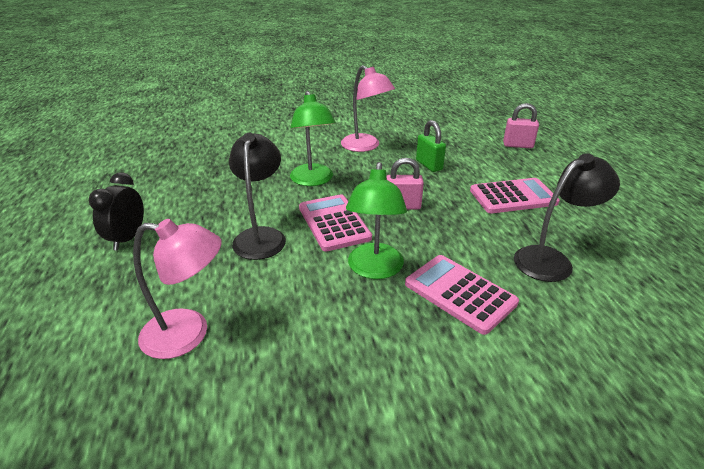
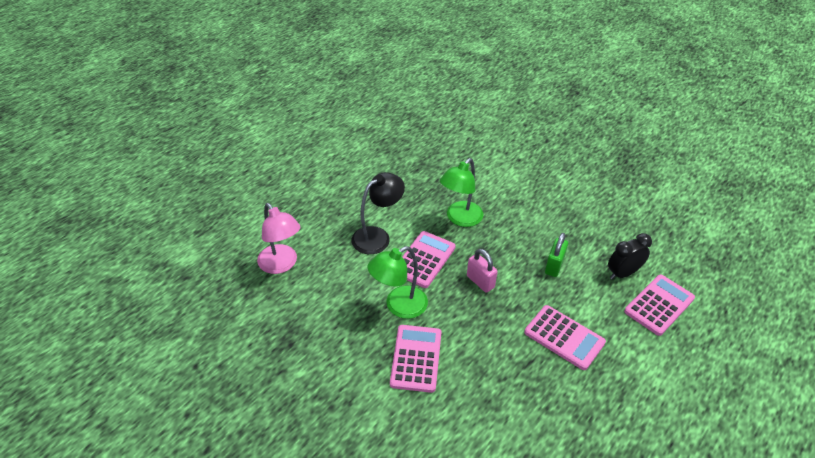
camera: 50 degrees right, 10 degrees up
black clock [89,172,144,250] -> black clock moved to [608,233,652,280]
pink lamp [341,65,395,152] -> none
pink padlock [503,103,539,148] -> pink calculator [624,274,695,336]
black lamp [514,153,620,282] -> none

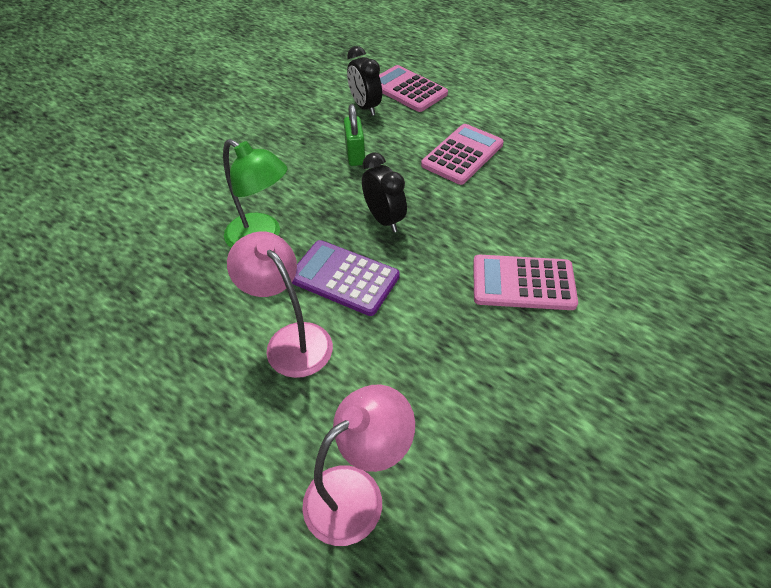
camera: 90 degrees left, 5 degrees up
black lamp [351,172,405,254] -> pink lamp [227,231,333,378]
green lamp [368,246,428,319] -> none
pink calculator [402,231,456,288] -> purple calculator [292,240,400,316]
pink padlock [467,249,498,293] -> black clock [362,153,407,232]
green padlock [545,233,568,277] -> green padlock turned 60 degrees clockwise [344,104,365,166]

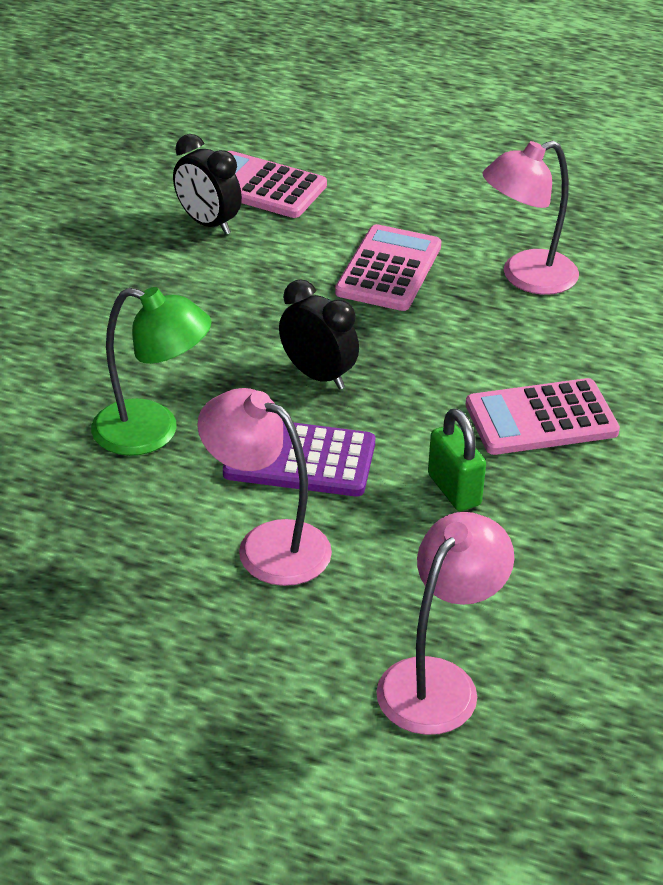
camera: 20 degrees left, 10 degrees down
green padlock [344,104,365,166] -> green padlock moved to [428,408,486,511]
none -> pink lamp [482,140,579,295]

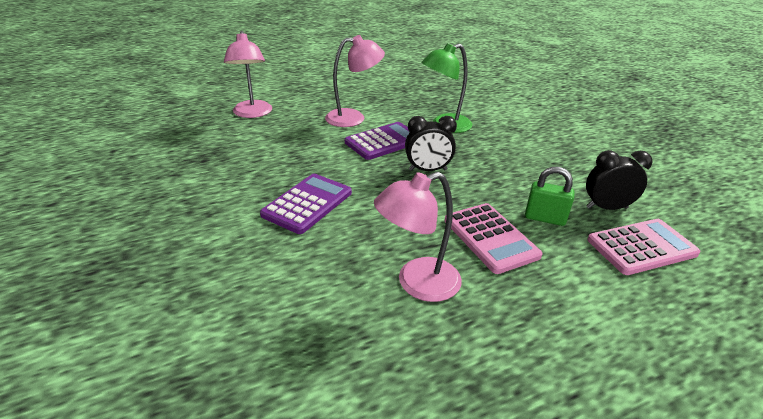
camera: 135 degrees right, 5 degrees down
green padlock [428,408,486,511] -> green padlock moved to [525,167,575,226]
pink calculator [466,378,620,455] -> purple calculator [260,174,352,234]
pink lamp [482,140,579,295] -> pink lamp turned 135 degrees counterclockwise [374,172,462,302]

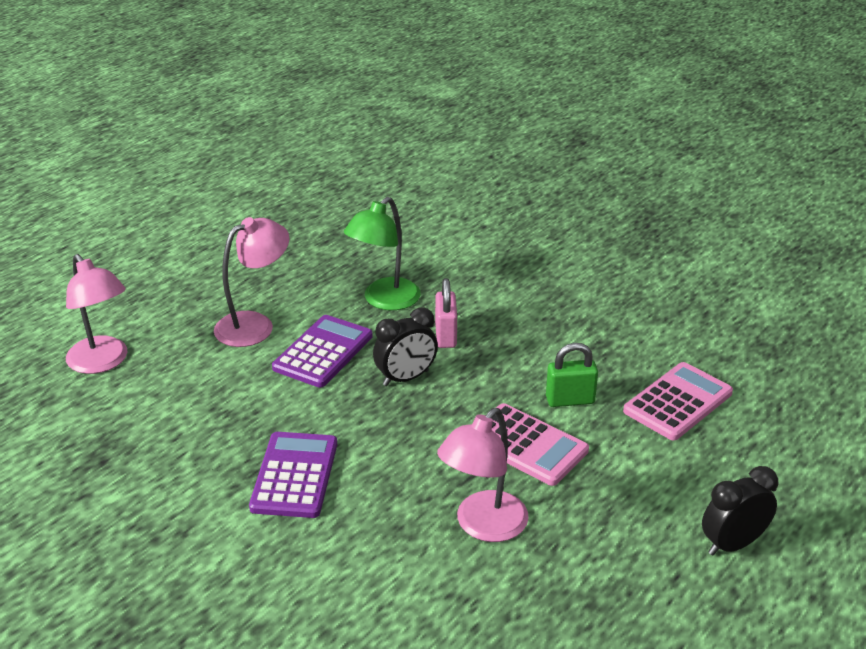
camera: 25 degrees left, 0 degrees up
black clock [586,150,653,210] -> black clock moved to [702,466,778,555]
none -> pink padlock [435,278,457,348]

